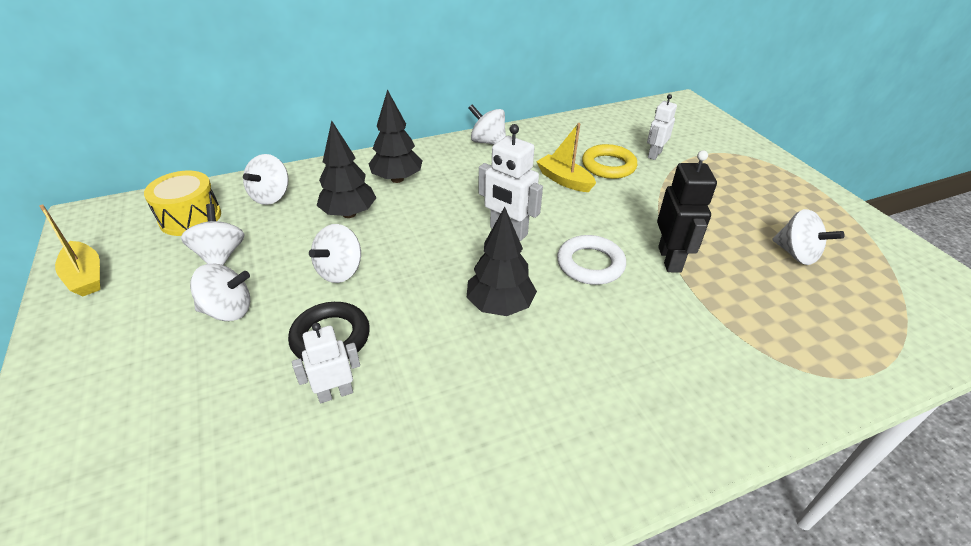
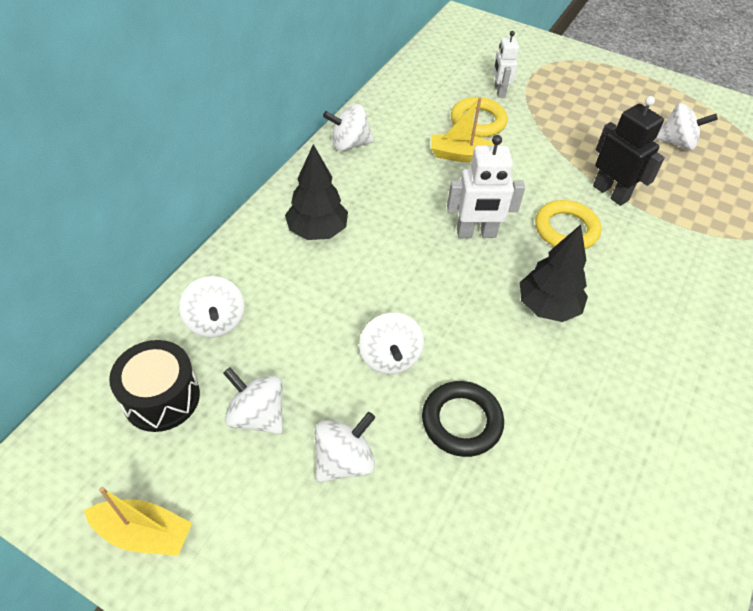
camera: 40 degrees left, 10 degrees up
yellow drum [144,171,221,236] -> black drum [109,340,200,432]
white robot [292,323,360,403] -> none
black tree [317,120,376,218] -> none
white ring [557,235,626,285] -> yellow ring [535,200,601,249]

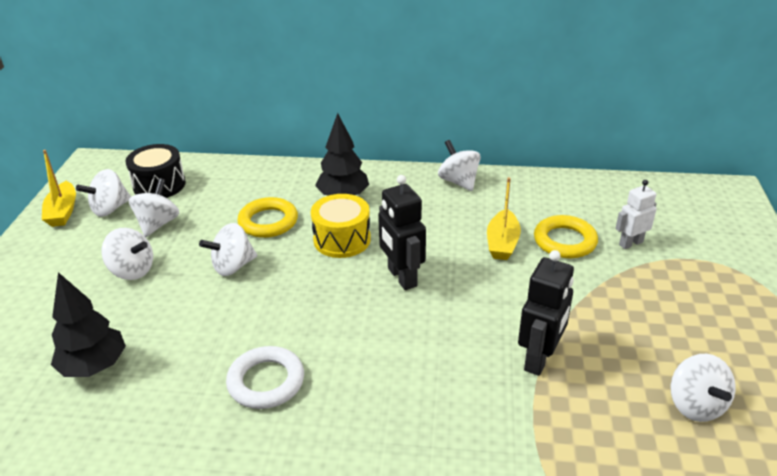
camera: 70 degrees right, 15 degrees down
white spinning top [179,276,244,338] -> white spinning top moved to [76,169,131,217]
black ring [422,381,504,457] -> none
yellow boat [431,97,494,162] -> yellow boat turned 150 degrees counterclockwise [487,177,521,260]
white robot [447,135,525,238] -> black robot [378,175,426,290]
black tree [520,224,588,322] -> black tree moved to [51,272,126,377]
yellow ring [535,200,601,249] -> yellow ring moved to [237,197,298,238]
none -> white ring [226,346,304,409]
none -> yellow drum [311,194,371,258]

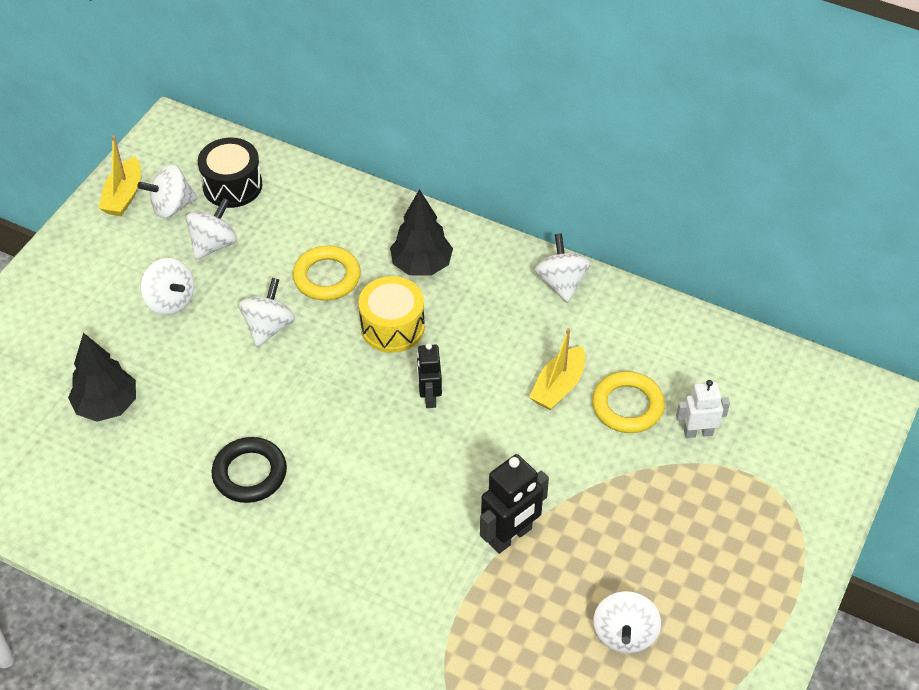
camera: 20 degrees right, 15 degrees up
white spinning top [199,223,257,276] -> white spinning top turned 120 degrees clockwise [239,278,295,347]
white ring [226,346,304,409] -> black ring [212,437,287,503]
black robot [378,175,426,290] -> black robot [417,343,442,408], size x0.66

